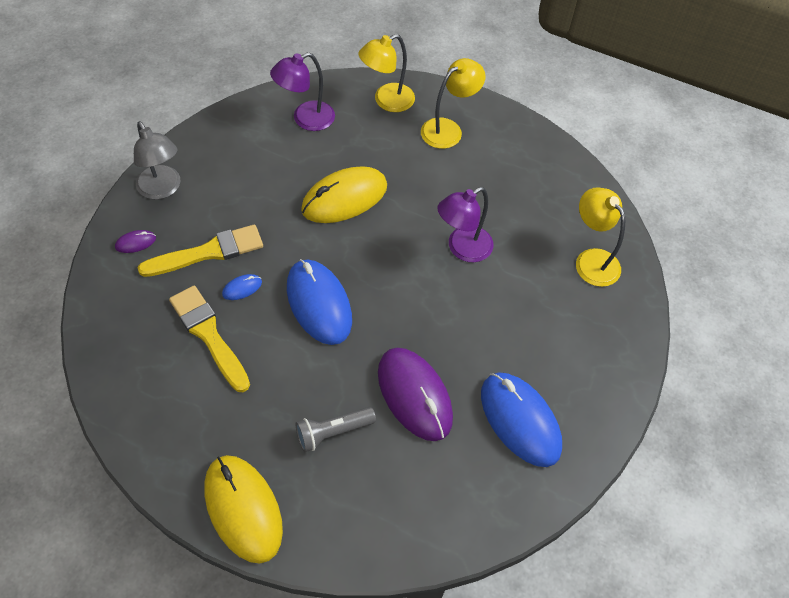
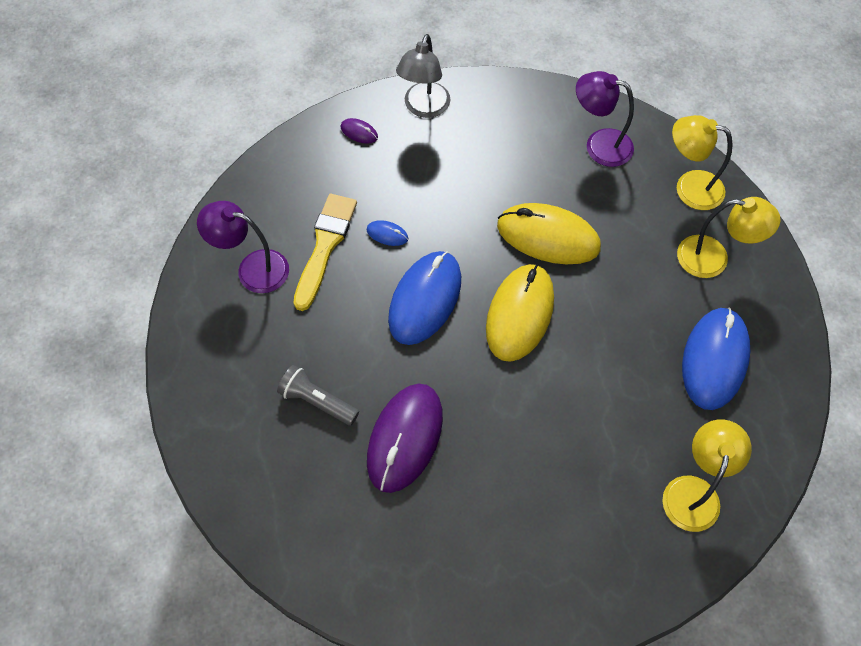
camera: 55 degrees right, 5 degrees up
yellow brush [138,224,263,277] -> none
yellow mouse [204,455,283,563] -> yellow mouse moved to [486,264,554,362]
purple lamp [437,187,494,262] -> purple lamp moved to [197,201,289,293]
blue mouse [481,372,562,467] -> blue mouse moved to [682,308,750,410]

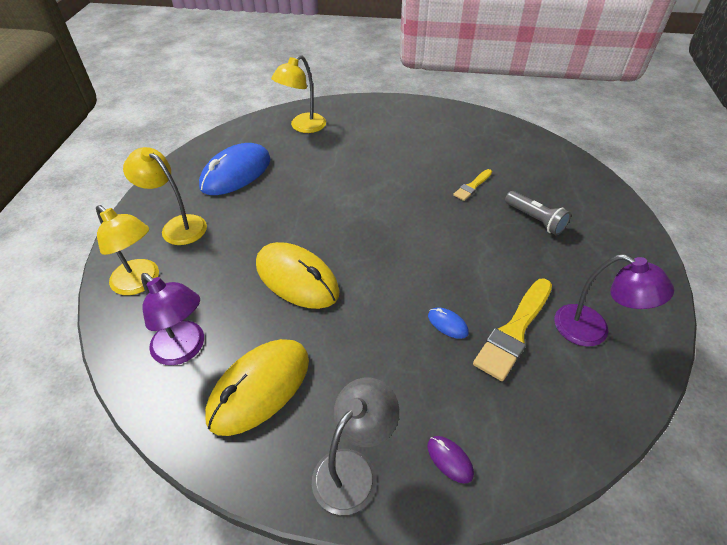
camera: 160 degrees left, 15 degrees down
purple mouse [367,383,443,493] -> yellow brush [453,169,492,201]
blue mouse [388,251,461,345] -> none
yellow mouse [486,264,554,362] -> yellow mouse moved to [205,339,309,436]

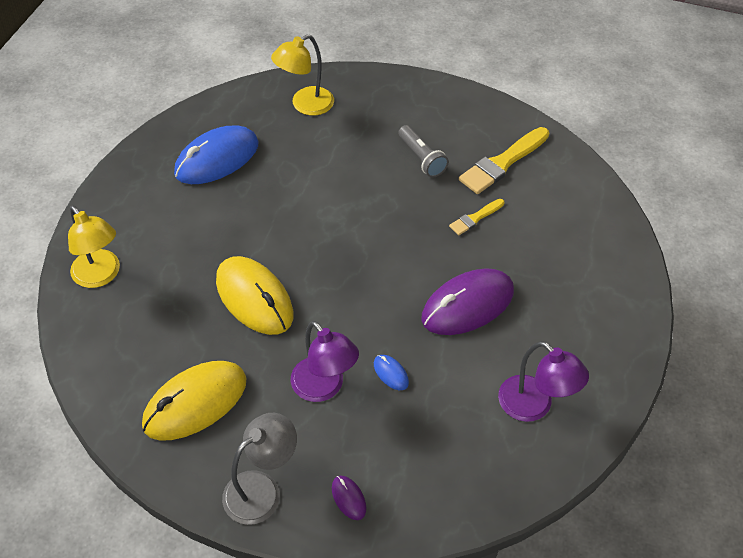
camera: 10 degrees right, 5 degrees up
yellow lamp [123,147,207,245] -> none
purple lamp [141,273,204,365] -> purple lamp moved to [291,321,359,402]
yellow brush [473,279,552,381] -> yellow brush moved to [459,127,550,194]
grey flashlight [505,191,571,235] -> grey flashlight moved to [398,125,449,178]
none -> purple mouse [421,268,514,335]

